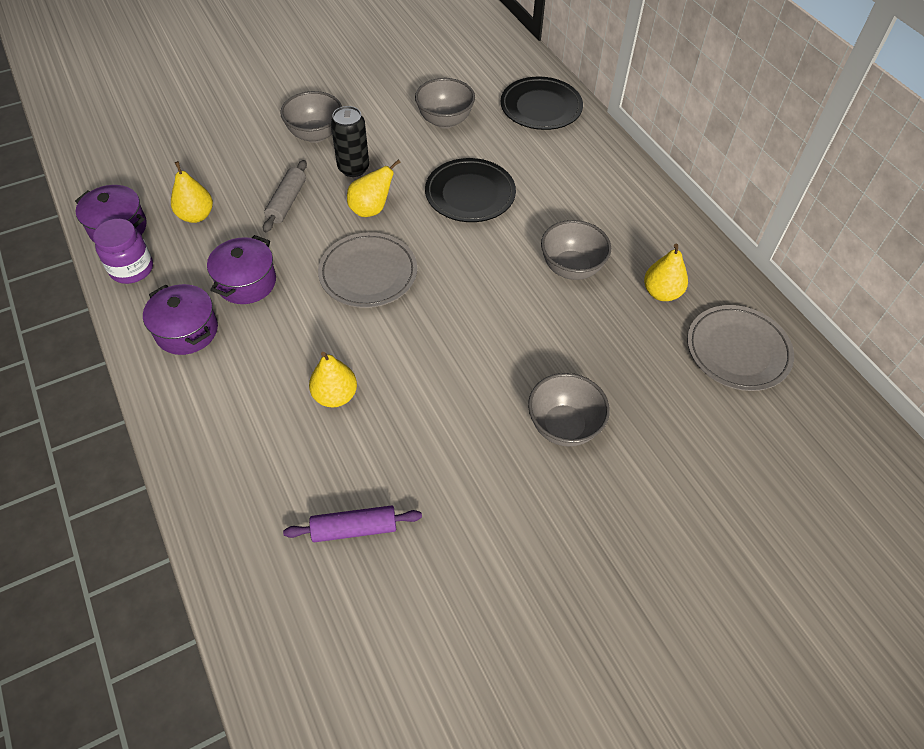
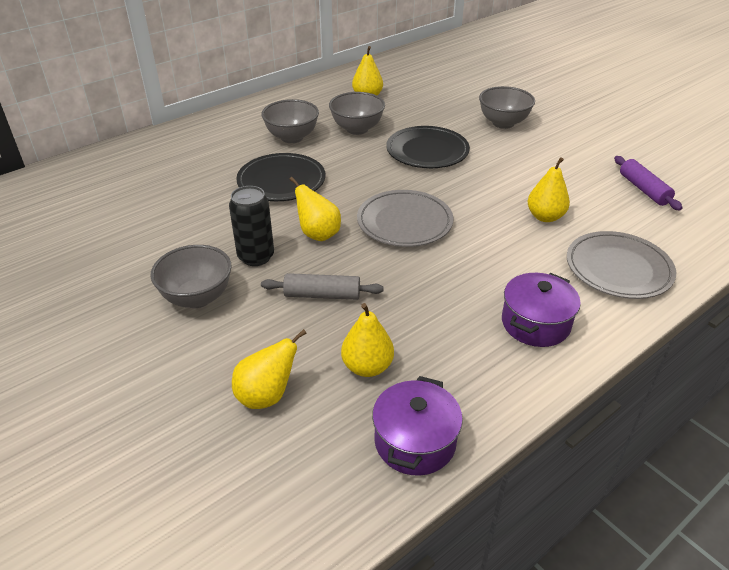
camera: 100 degrees left, 15 degrees down
purple jar [93,219,153,284] -> none
purple pot [207,235,276,304] -> none
grey bowl [415,78,475,129] -> grey bowl moved to [261,99,319,143]
black plate [501,77,583,130] -> black plate moved to [386,126,470,168]
grey plate [687,305,794,391] -> grey plate moved to [567,231,676,299]
none -> yellow pear [232,329,307,409]

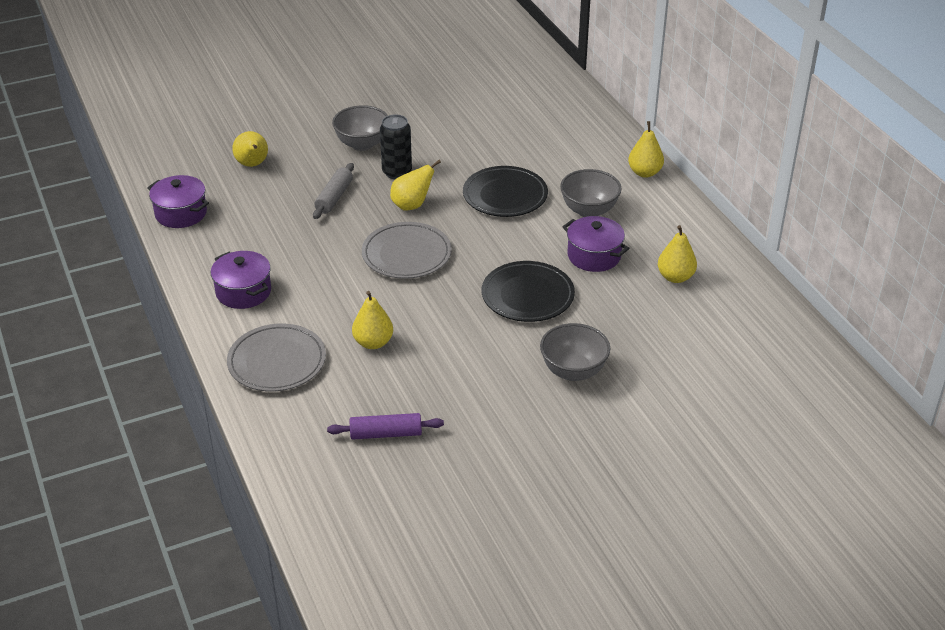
camera: 105 degrees right, 0 degrees up
grey bowl [329,92,385,135] -> purple pot [563,216,629,272]
yellow pear [341,303,394,377] -> yellow pear moved to [628,121,664,178]

